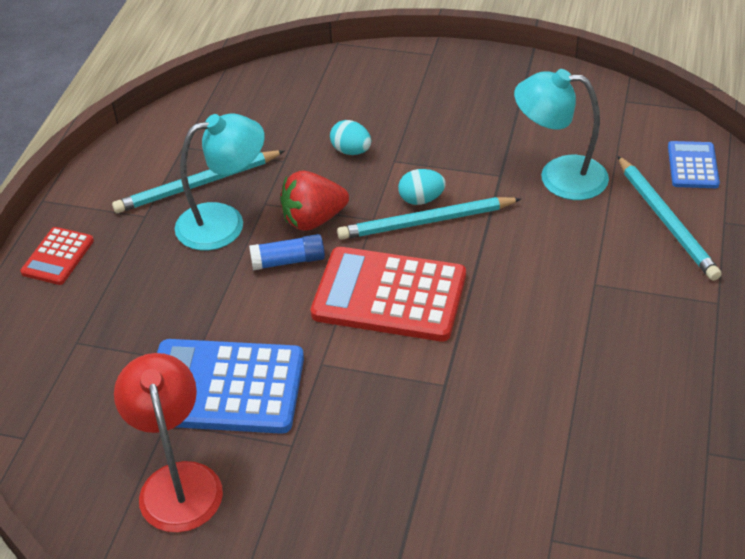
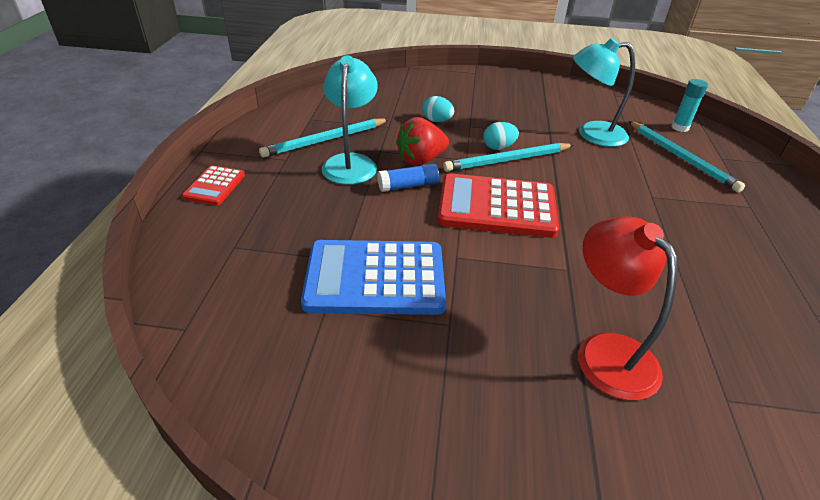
camera: 10 degrees left, 5 degrees down
red lamp [114,353,223,533] -> red lamp moved to [578,216,678,400]
turquoise lamp [175,113,265,250] -> turquoise lamp turned 60 degrees counterclockwise [322,55,378,185]
blue calculator [668,141,720,188] -> turquoise glue stick [672,79,708,132]

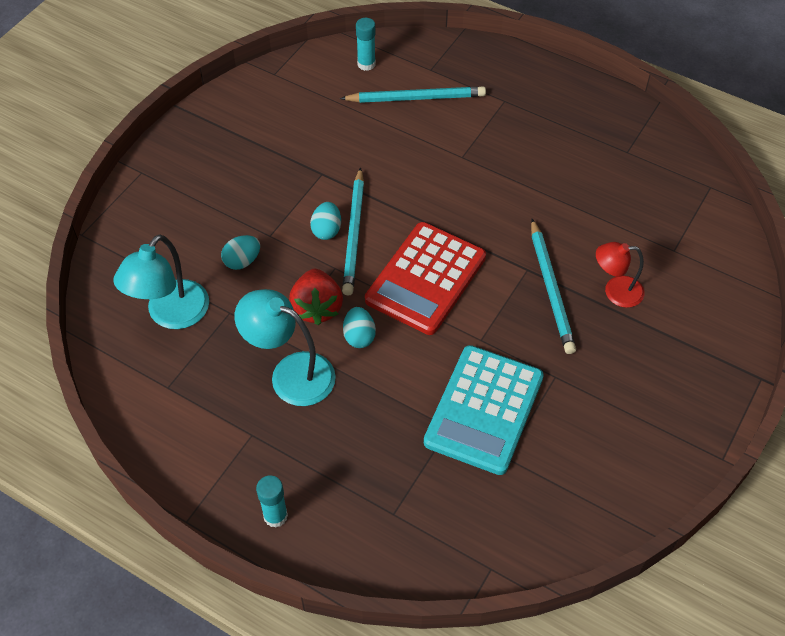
camera: 65 degrees left, 15 degrees up
red calculator [182,165,245,205] -> turquoise glue stick [256,475,288,528]
turquoise pencil [259,118,389,158] -> turquoise pencil moved to [531,219,576,354]
blue calculator [301,240,446,315] -> turquoise calculator [424,345,544,475]
blue glue stick [378,163,439,192] -> turquoise egg [343,307,376,348]
turquoise lamp [573,38,635,147] -> turquoise lamp moved to [113,234,209,329]
red lamp [578,216,678,400] -> red lamp [596,242,644,308], size x0.65

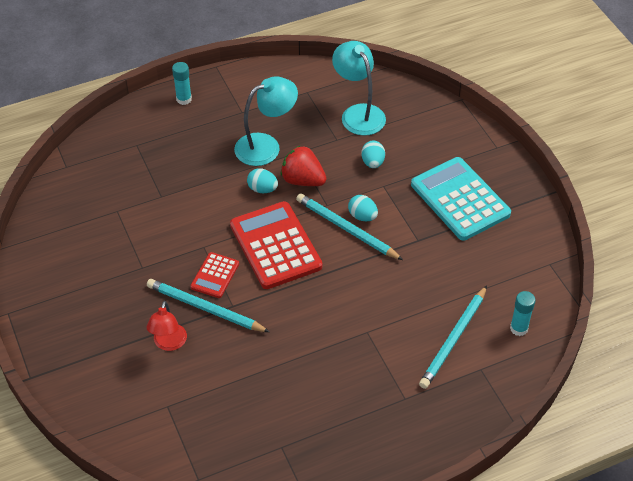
camera: 125 degrees right, 5 degrees down
turquoise calculator [424,345,544,475] -> turquoise calculator moved to [411,157,511,241]
red lamp [596,242,644,308] -> red lamp turned 150 degrees clockwise [146,301,187,351]
none -> red calculator [190,252,239,298]

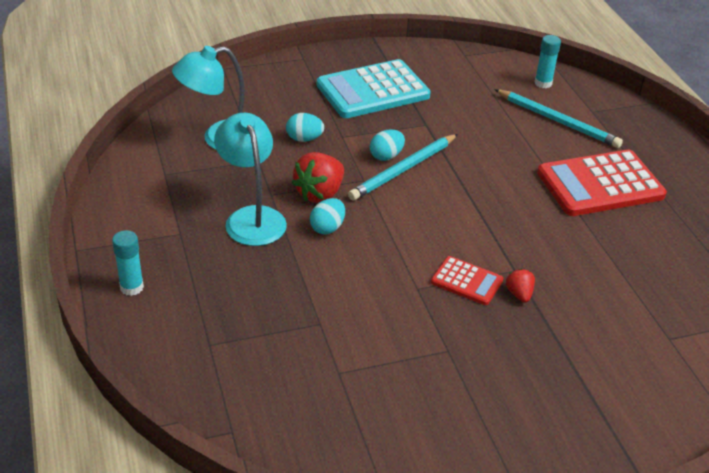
camera: 85 degrees left, 10 degrees down
red lamp [146,301,187,351] -> none
turquoise pencil [147,279,270,332] -> red strawberry [506,269,535,303]
red calculator [230,201,322,289] -> red calculator moved to [537,150,667,216]

